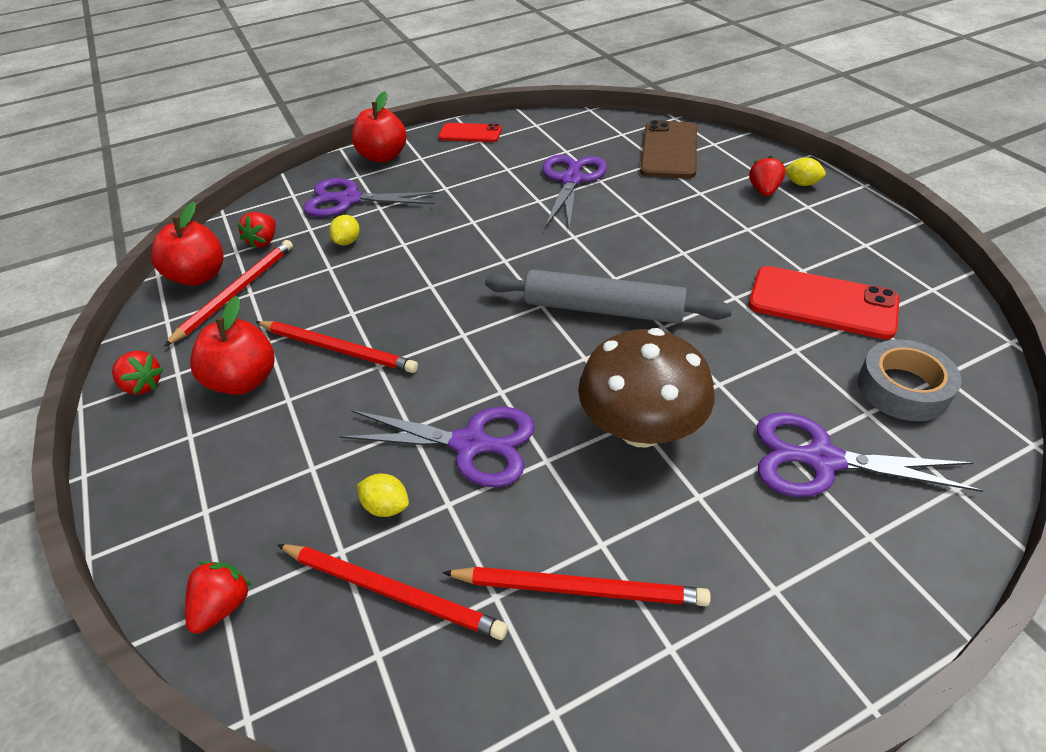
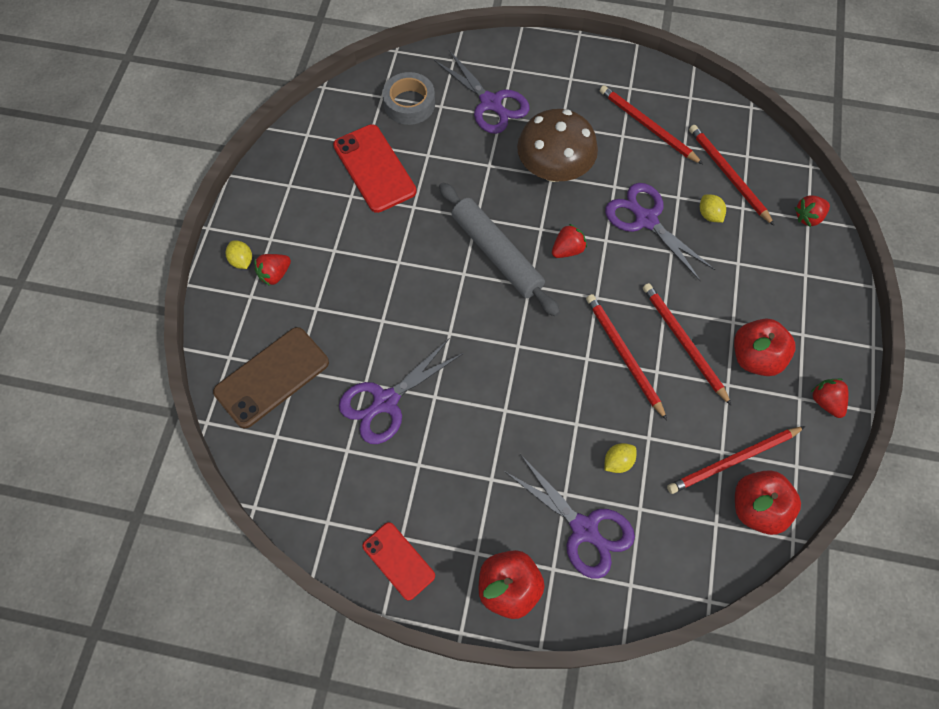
camera: 145 degrees left, 20 degrees up
red strawberry [237,212,276,249] -> red strawberry moved to [552,224,587,258]
none -> red pencil [586,294,667,420]

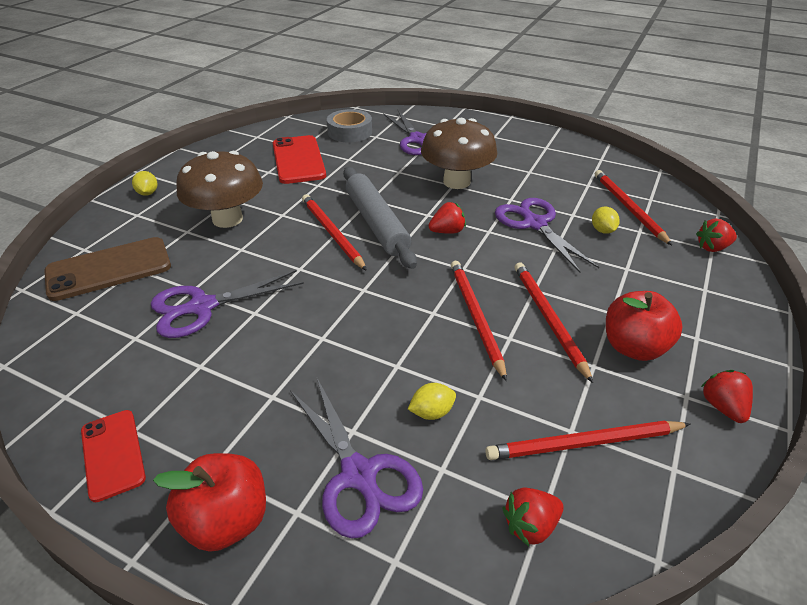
camera: 15 degrees right, 25 degrees down
red strawberry [254,254,291,286] -> red strawberry moved to [503,488,563,546]
red pencil [600,85,703,164] -> red pencil moved to [302,194,367,271]
red apple [735,470,801,535] -> none
none -> brown mushroom [177,151,263,228]

